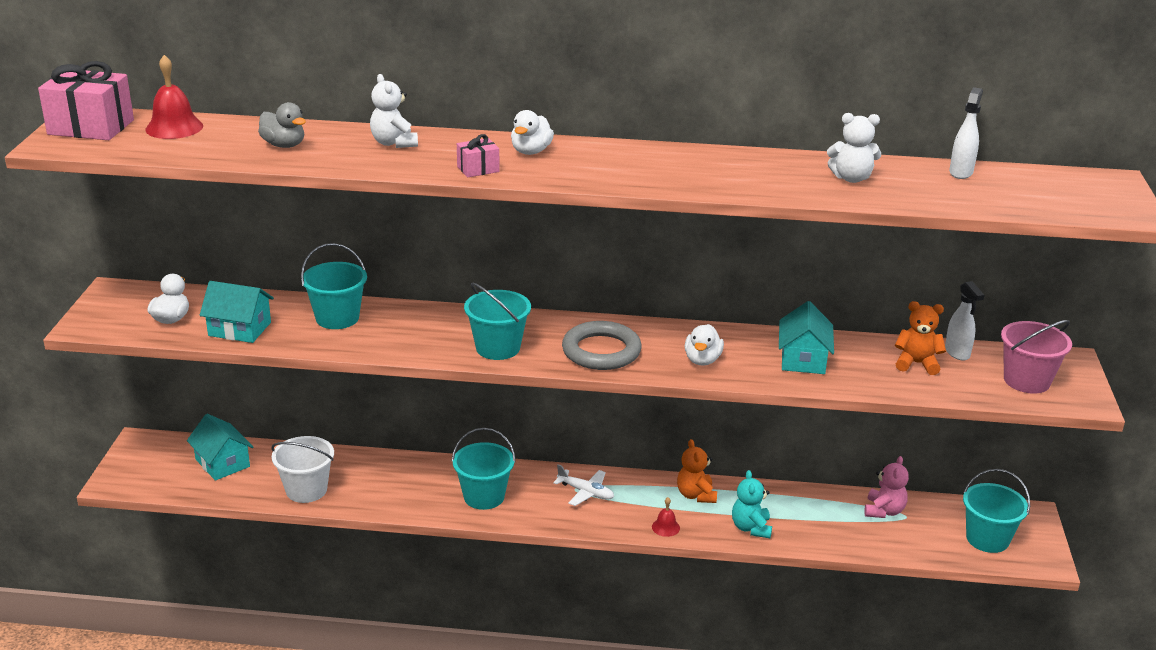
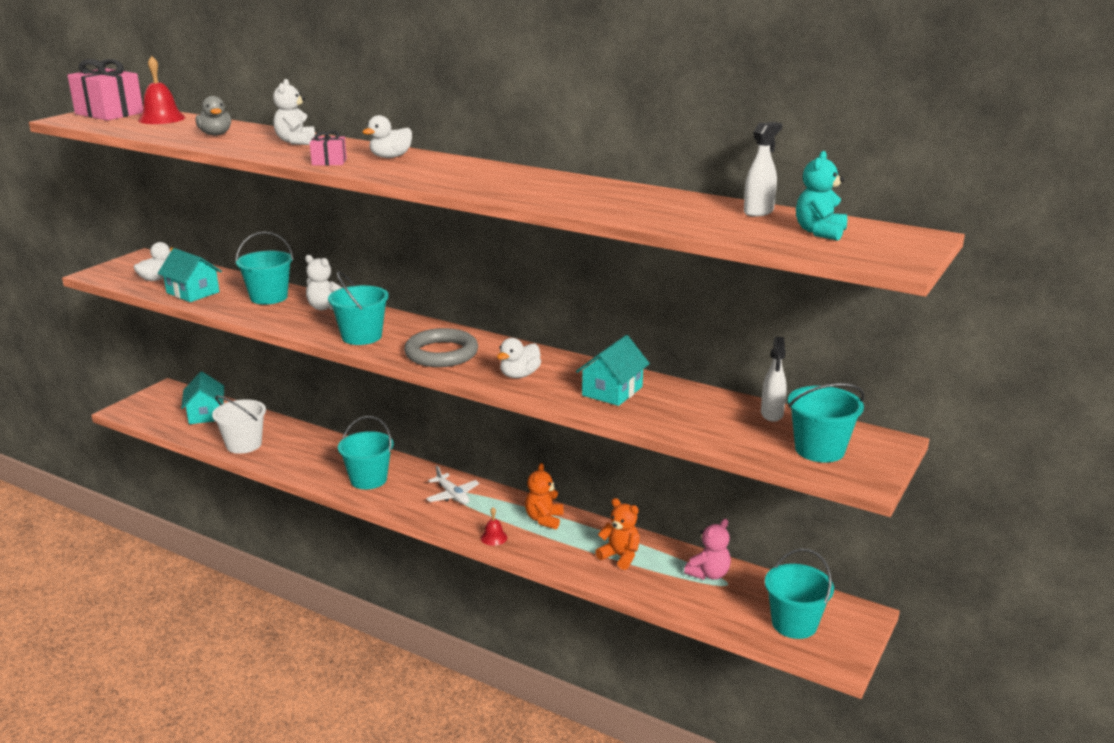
camera: 25 degrees right, 5 degrees down
turquoise teddy bear [732,470,772,538] -> turquoise teddy bear moved to [796,151,847,241]
white teddy bear [827,113,881,183] -> white teddy bear moved to [305,255,343,310]
orange teddy bear [895,301,946,375] -> orange teddy bear moved to [595,498,640,570]
pink bucket [1001,320,1072,394] -> turquoise bucket [788,383,865,463]

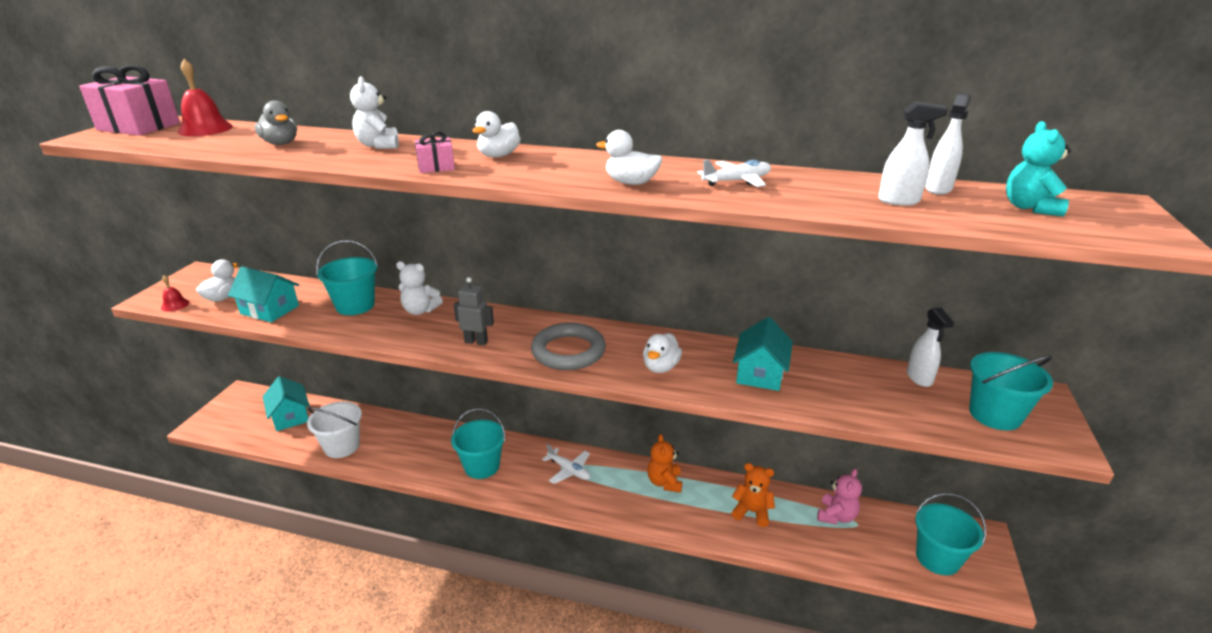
camera: 15 degrees left, 5 degrees up
turquoise bucket [328,271,389,345] -> grey robot [454,277,494,345]
red bell [481,507,507,546] -> red bell moved to [161,275,189,312]
none -> white duck [596,130,662,185]
none -> white plane [697,160,771,187]
none -> white spray bottle [878,101,948,206]

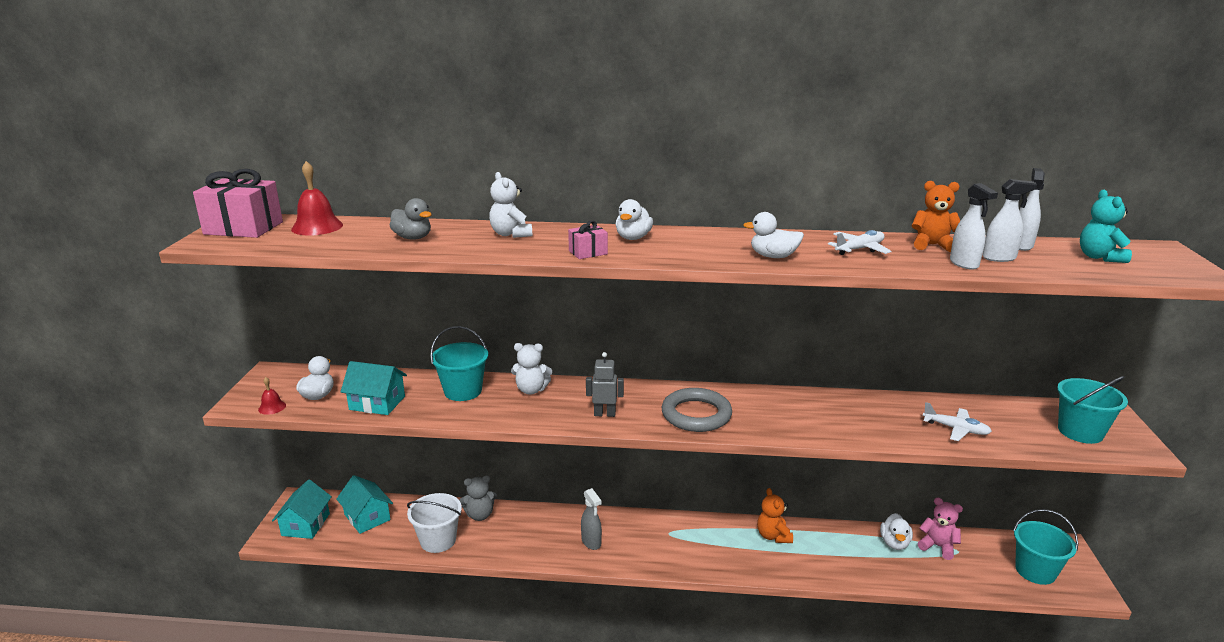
camera: 10 degrees left, 5 degrees down
turquoise bucket [451,408,506,479] -> grey spray bottle [581,488,602,550]
white plane [542,444,590,484] -> white plane moved to [923,402,992,441]
white duck [643,333,682,373] -> white duck moved to [880,513,913,550]
orange teddy bear [731,463,775,527] -> orange teddy bear moved to [912,181,960,252]
turquoise house [733,317,793,391] -> turquoise house moved to [272,479,332,539]
pink teddy bear [817,469,862,525] -> pink teddy bear turned 75 degrees counterclockwise [918,497,963,560]
white spray bottle [907,307,954,387] -> white spray bottle moved to [950,183,998,270]
none -> grey teddy bear [459,475,497,521]

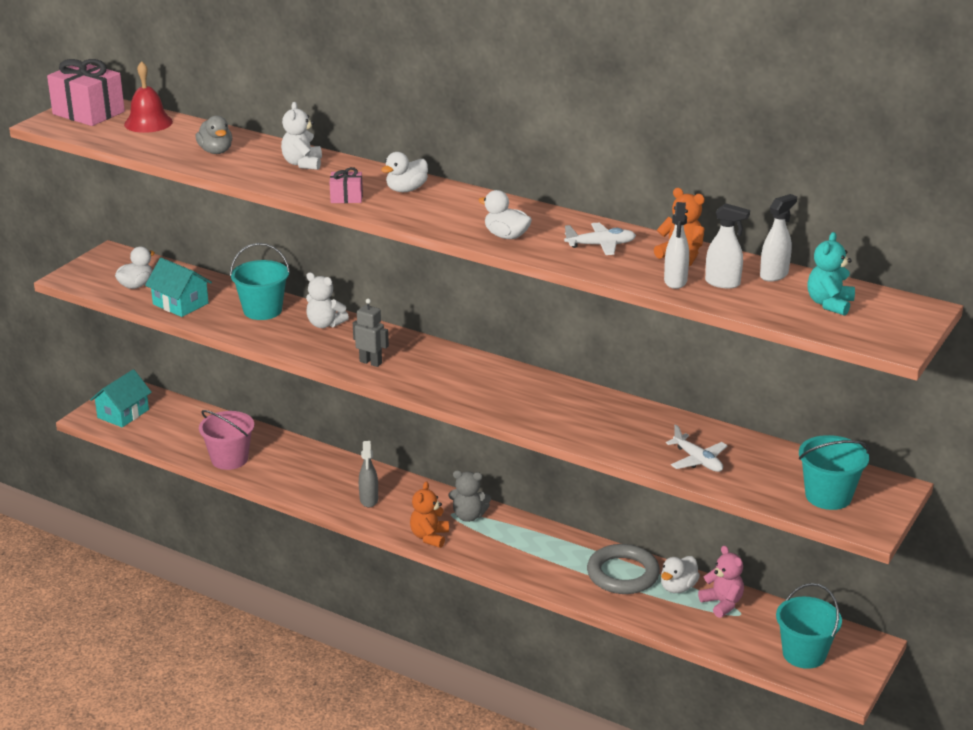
camera: 25 degrees right, 5 degrees up
red bell [258,377,286,415] -> none
turquoise house [337,475,393,534] -> none
white bucket [407,493,462,553] -> pink bucket [199,410,254,470]
grey teddy bear [459,475,497,521] -> grey teddy bear moved to [449,470,491,522]
grey ring [662,388,732,432] -> grey ring moved to [587,544,660,594]
orange teddy bear [757,488,793,543] -> orange teddy bear moved to [410,481,449,548]

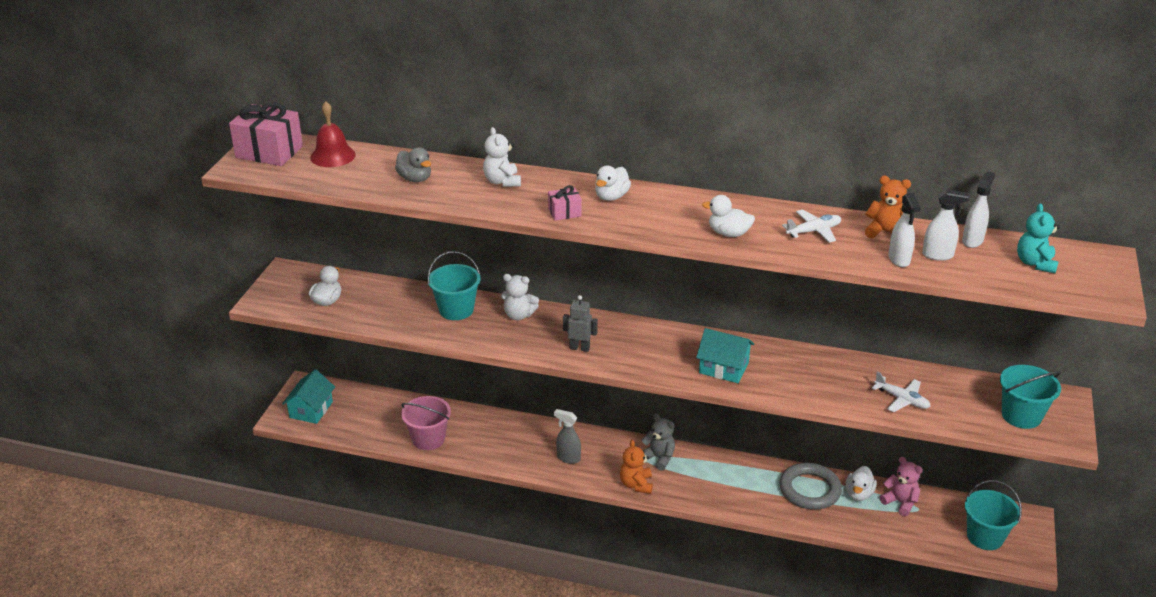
camera: 15 degrees left, 5 degrees up
turquoise house [145,258,212,317] -> turquoise house moved to [696,328,754,383]
grey spray bottle [359,441,378,507] -> grey spray bottle turned 135 degrees clockwise [554,409,581,464]
grey teddy bear [449,470,491,522] -> grey teddy bear turned 135 degrees counterclockwise [641,414,675,471]

